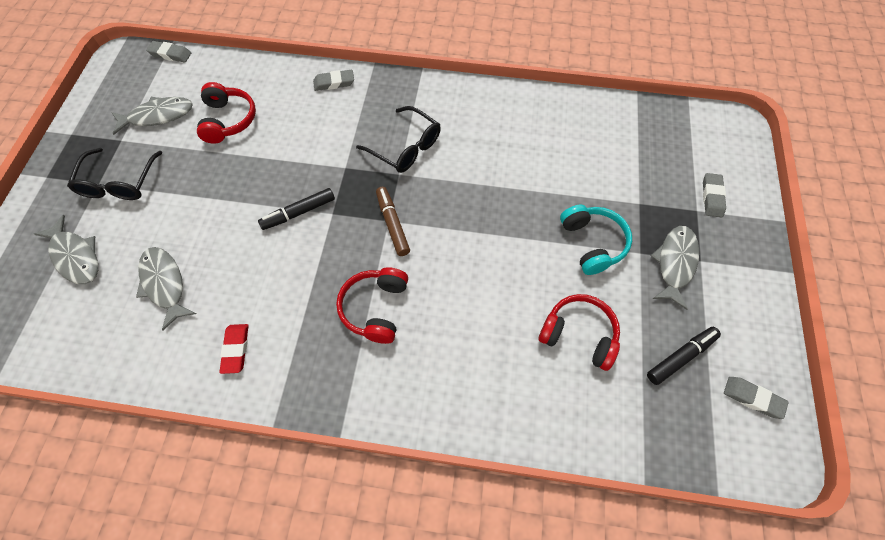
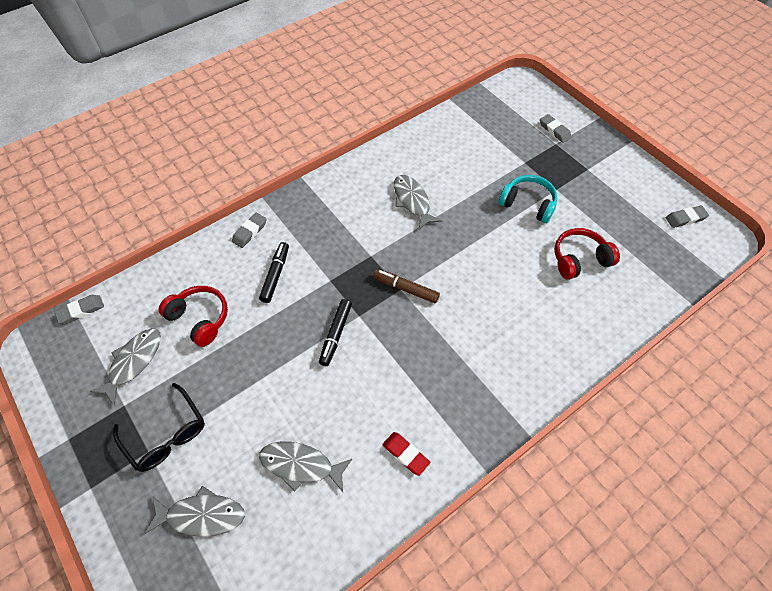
camera: 45 degrees left, 5 degrees down
red headphones [336,267,408,344] -> none
black glasses [356,106,441,173] -> none
black marker [647,327,721,385] -> black marker moved to [259,242,289,303]
grey fish [651,226,699,310] -> grey fish moved to [394,175,442,230]

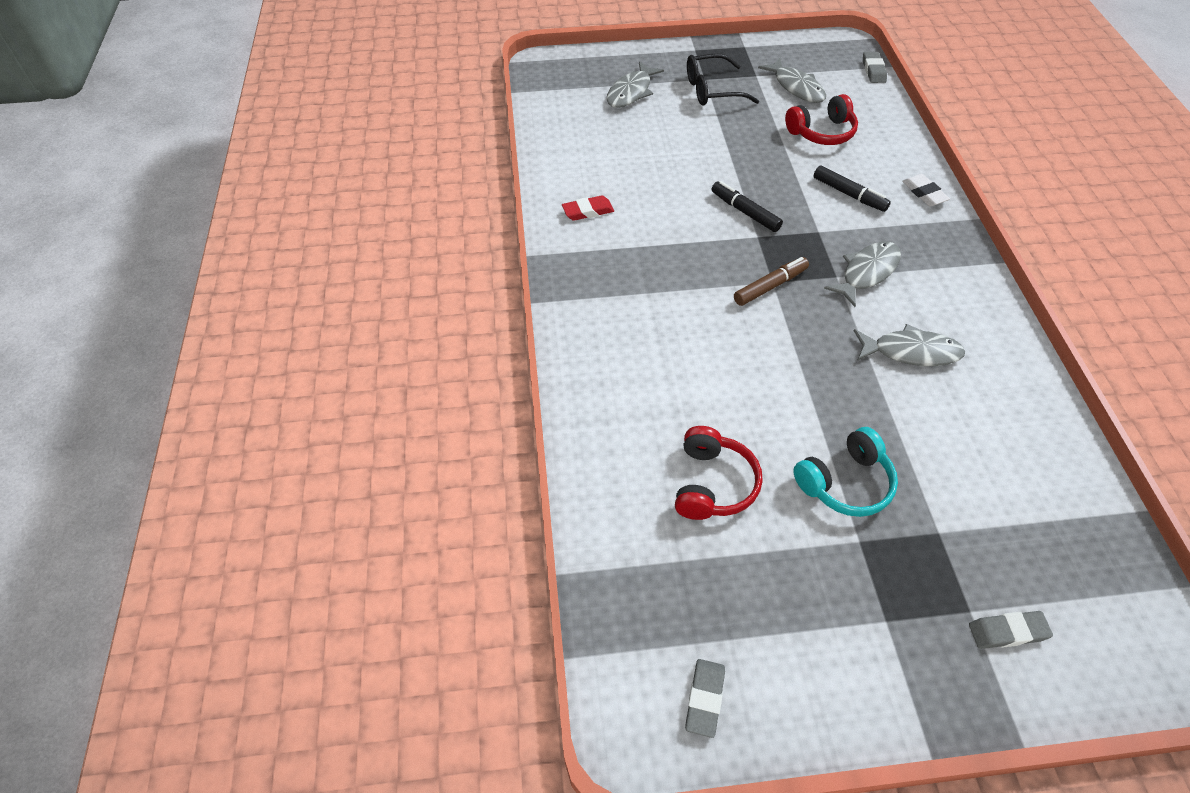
camera: 120 degrees right, 5 degrees down
grey eraser [232,213,266,248] -> white eraser [902,174,950,206]
grey fish [259,442,352,492] -> grey fish moved to [824,241,901,307]

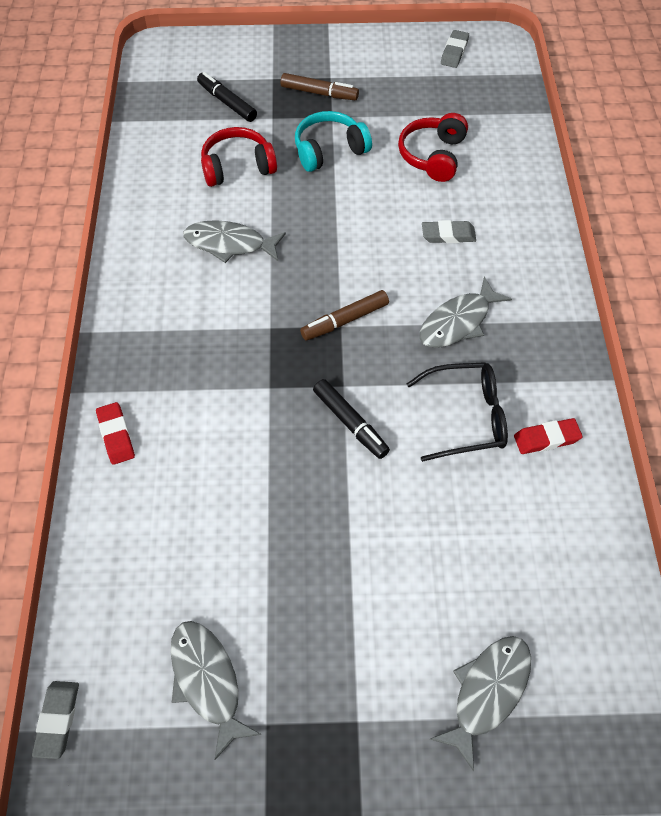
camera: 175 degrees left, 5 degrees up
black glasses [687,54,759,106] -> black glasses moved to [407,362,508,462]
red headphones [785,94,858,145] -> red headphones moved to [201,127,277,187]
black marker [813,165,891,212] -> black marker moved to [197,72,257,122]
grey fish [824,241,901,307] -> grey fish moved to [420,277,512,348]
white eraser [902,174,950,206] -> red eraser [96,402,135,465]
grey eraser [969,611,1053,649] -> grey eraser moved to [422,220,476,243]
none -> brown marker [280,73,359,100]

